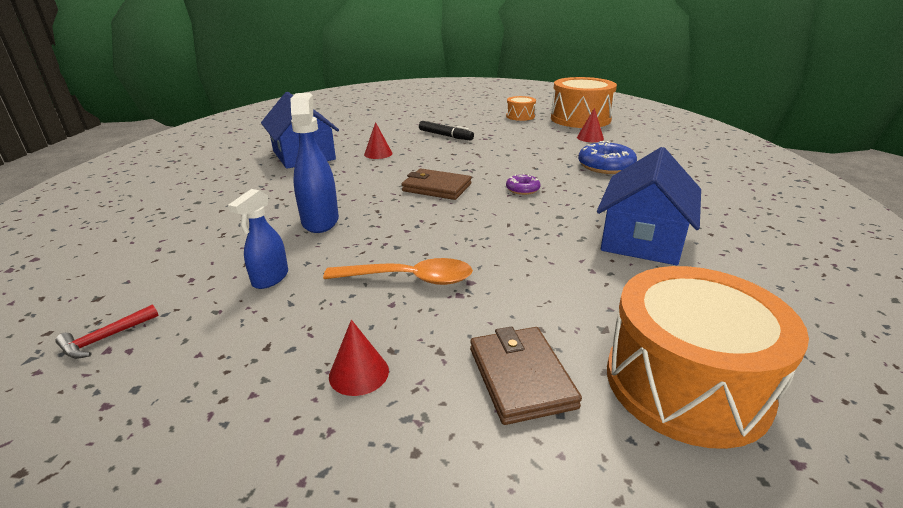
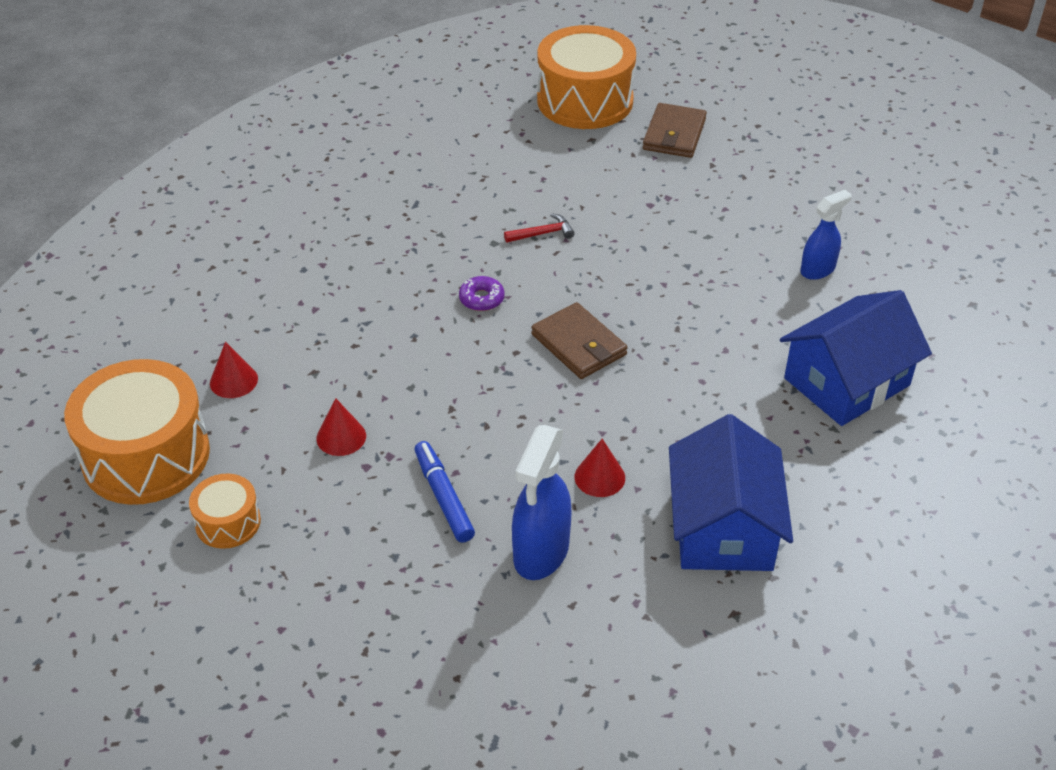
camera: 150 degrees left, 15 degrees up
red hammer [55,305,159,359] -> red hammer moved to [504,213,575,243]
blue spray bottle [290,93,339,233] -> blue spray bottle moved to [512,425,572,580]
orange spoon [323,258,473,285] -> none
red cone [329,320,389,396] -> red cone moved to [316,398,366,456]
black marker [419,121,474,140] -> blue marker [414,441,475,543]
blue donut [578,141,637,174] -> none
blue house [597,147,701,265] -> blue house moved to [780,290,932,426]

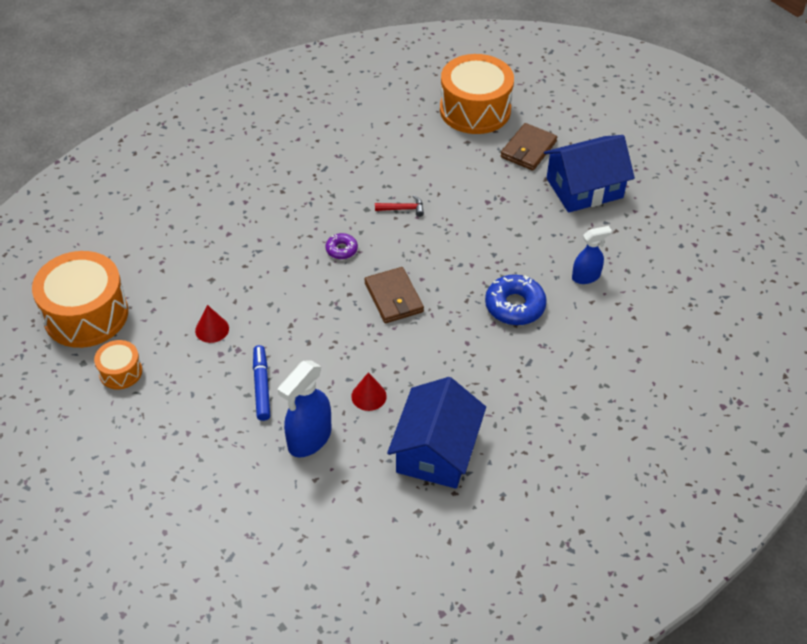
camera: 15 degrees right, 5 degrees up
red cone [210,342,258,398] -> none
blue house [780,290,932,426] -> blue house moved to [544,135,635,213]
none -> blue donut [485,275,547,325]

